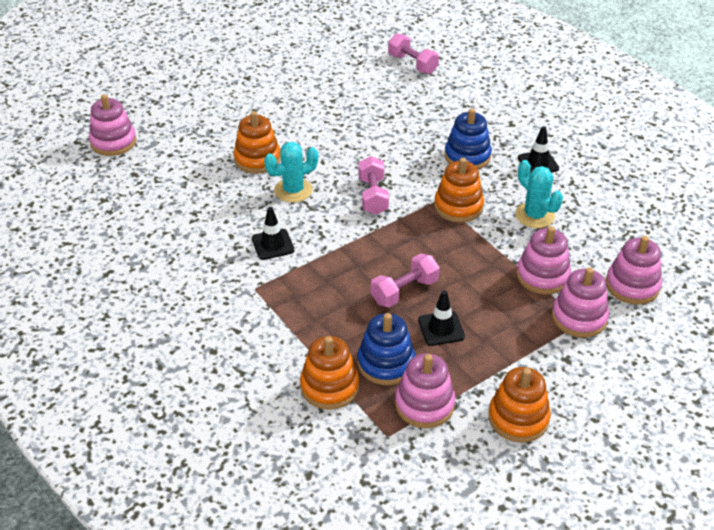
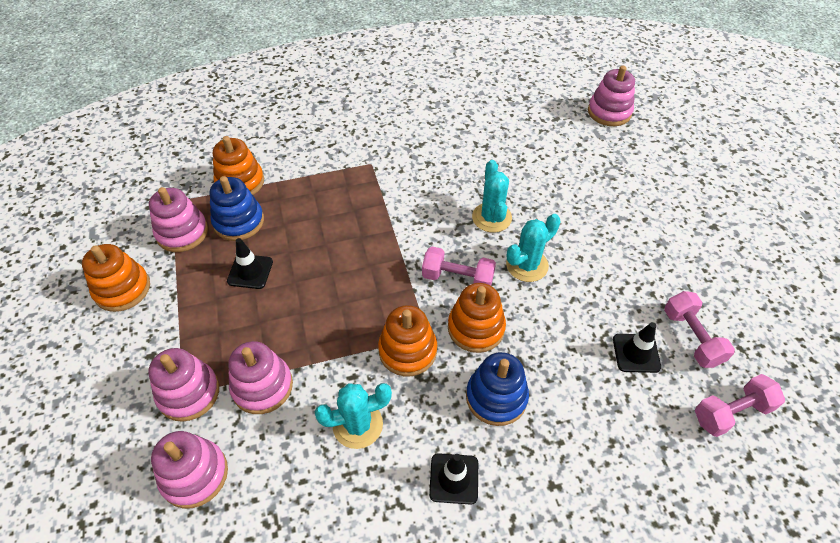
camera: 110 degrees right, 10 degrees up
orange stacking toy [234,111,281,174] -> orange stacking toy moved to [448,283,506,353]
black traffic cone [252,207,295,260] -> black traffic cone moved to [613,322,661,373]
pink dumbbell [371,253,440,308] -> pink dumbbell moved to [664,291,735,368]
none -> turquoise cactus [506,214,561,282]

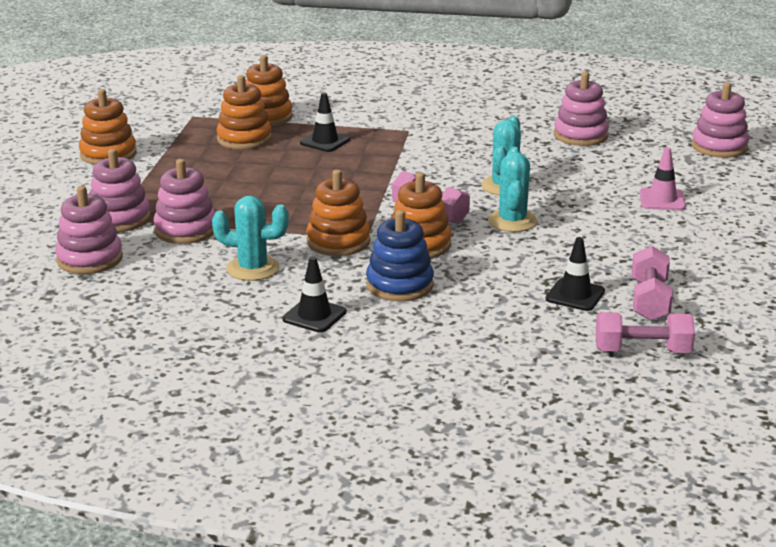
camera: 25 degrees right, 25 degrees down
pink stacking toy [149,187,208,252] -> pink stacking toy moved to [554,72,609,146]
blue stacking toy [209,176,264,241] -> orange stacking toy [217,75,272,150]
black traffic cone [227,238,273,289] -> black traffic cone moved to [300,93,350,152]
turquoise cactus [506,214,561,282] -> turquoise cactus turned 75 degrees counterclockwise [488,147,537,232]
none -> pink traffic cone [640,147,686,210]

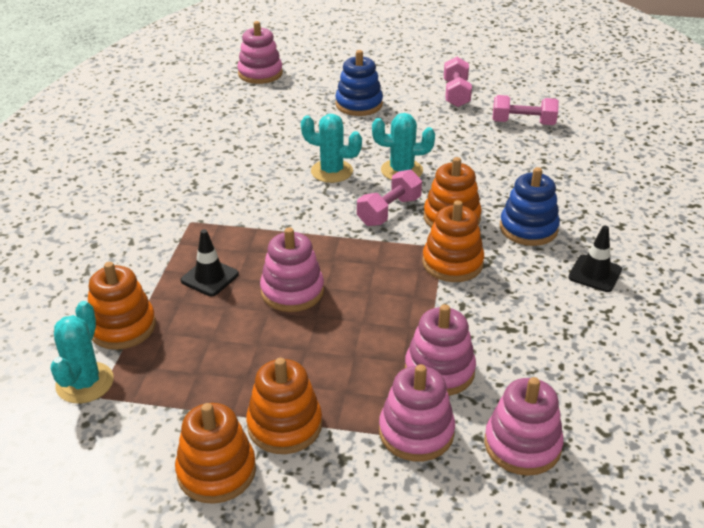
camera: 90 degrees left, 10 degrees up
turquoise cactus [212,195,289,281] -> turquoise cactus moved to [50,301,114,403]
orange stacking toy [217,75,272,150] -> orange stacking toy moved to [246,358,322,454]
black traffic cone [546,237,605,311] -> none
pink stacking toy [554,72,609,146] -> pink stacking toy moved to [260,227,324,312]
pink dumbbell [595,312,695,353] -> pink dumbbell moved to [444,57,472,107]
pink traffic cone [640,147,686,210] -> blue stacking toy [335,50,383,116]

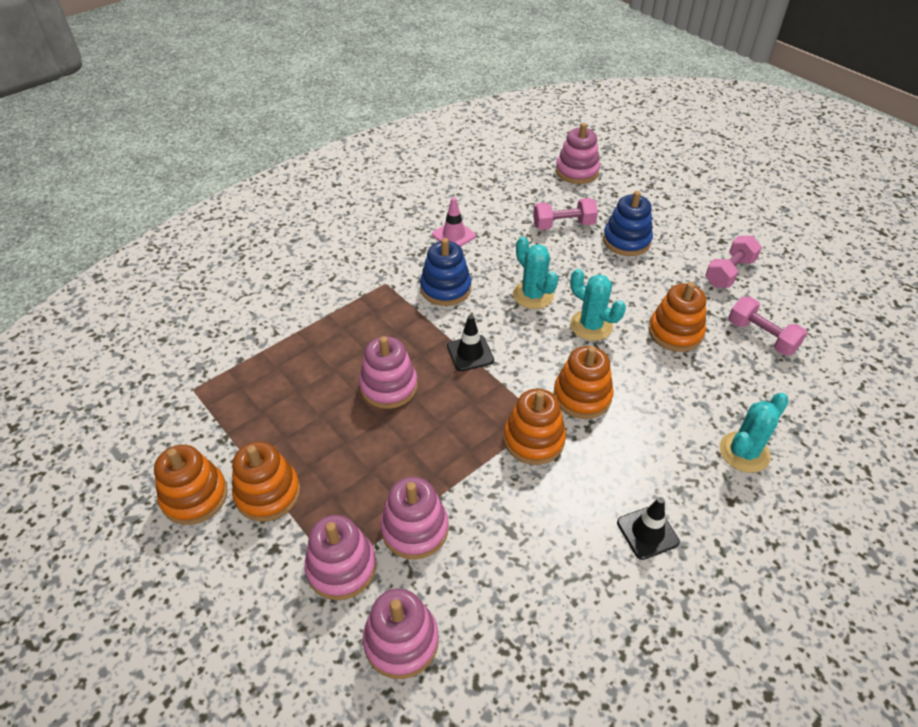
camera: 40 degrees right, 10 degrees up
turquoise cactus [50,301,114,403] -> turquoise cactus moved to [720,393,789,473]
orange stacking toy [88,262,156,350] -> orange stacking toy moved to [648,282,706,352]
black traffic cone [181,229,239,296] -> black traffic cone moved to [447,315,494,371]
pink dumbbell [357,169,422,226] -> pink dumbbell moved to [533,198,598,230]
blue stacking toy [500,167,560,246] -> blue stacking toy moved to [420,238,471,306]
none -> pink traffic cone [432,197,476,247]

